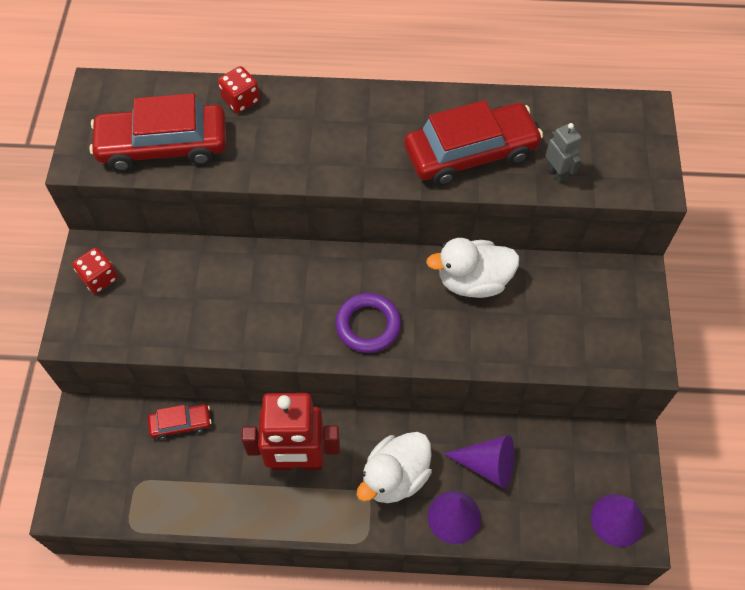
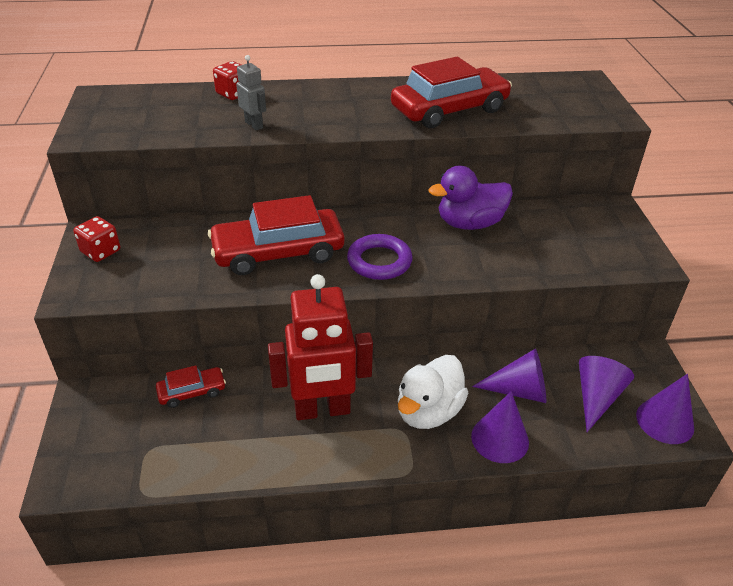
camera: 10 degrees left, 20 degrees down
red car [89,93,226,172] -> red car moved to [208,195,344,275]
white duck [426,238,520,298] -> purple duck [429,166,513,230]
grey robot [545,123,581,183] -> grey robot moved to [236,55,266,130]
none -> purple cone [579,356,634,432]

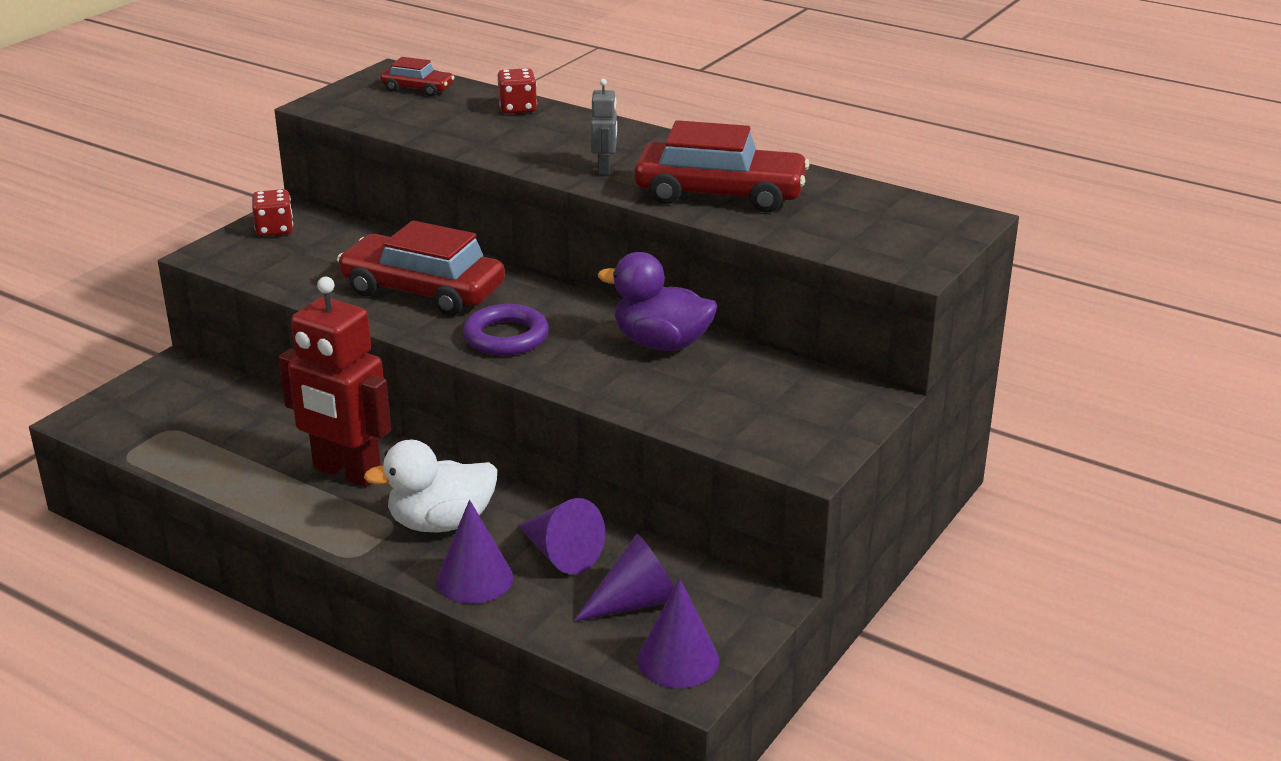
camera: 40 degrees right, 10 degrees down
red car [156,365,226,408] -> red car moved to [380,57,455,96]
grey robot [236,55,266,130] -> grey robot moved to [591,79,617,175]

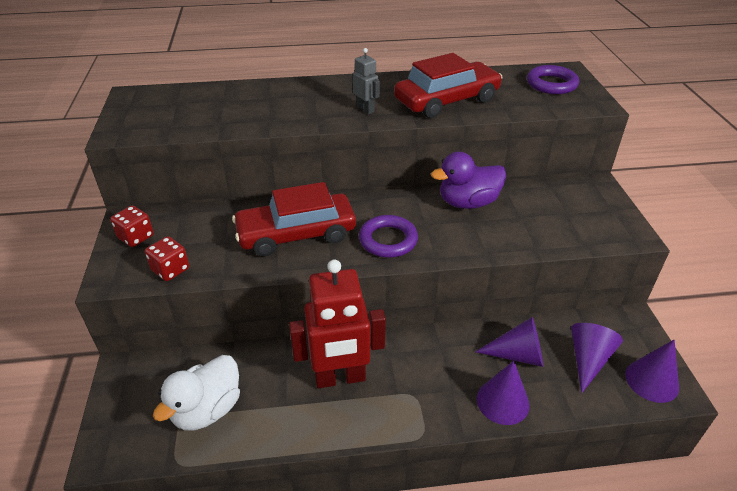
camera: 40 degrees left, 10 degrees up
white duck [364,439,497,532] -> white duck moved to [153,355,240,431]
red car [380,57,455,96] -> none
red dice [497,68,537,114] -> red dice moved to [145,236,189,281]
none -> purple ring [527,65,579,94]

